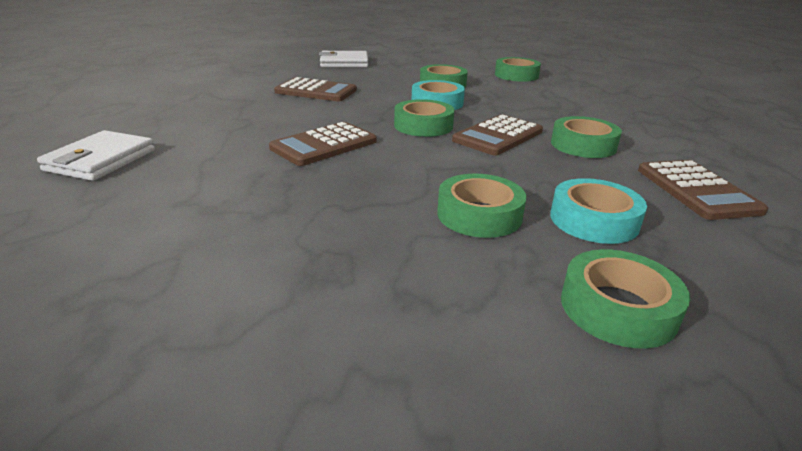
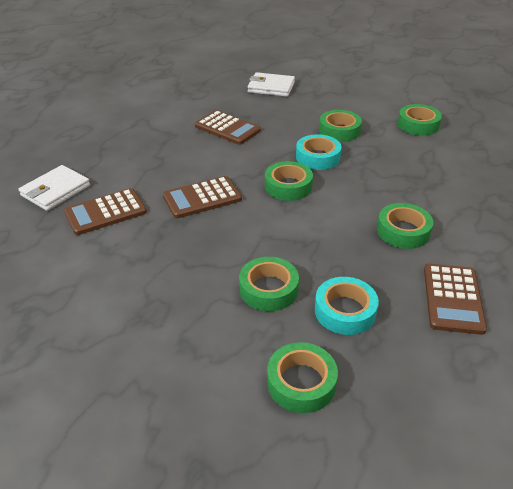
camera: 20 degrees right, 10 degrees up
brown calculator [452,114,543,156] -> brown calculator moved to [64,188,147,235]

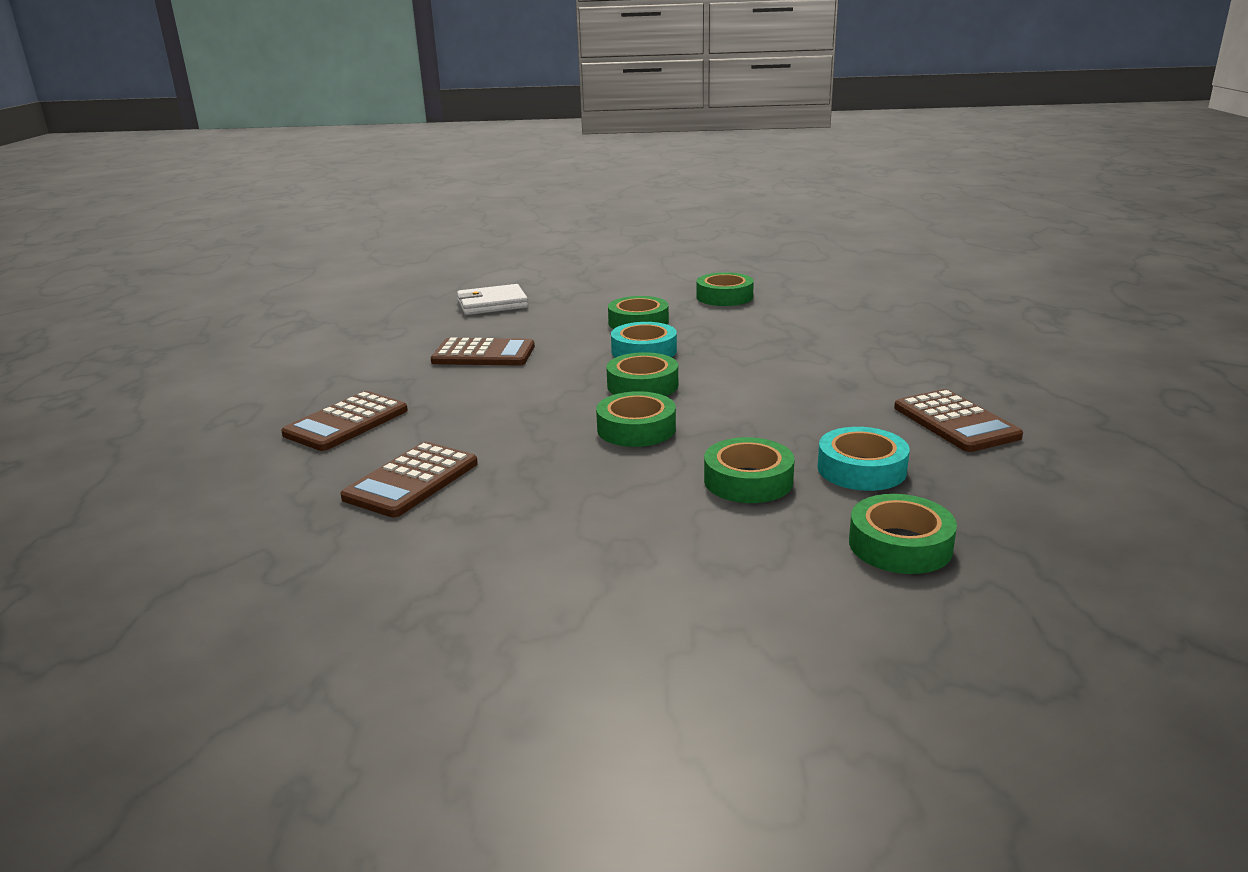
camera: 30 degrees left, 15 degrees down
white wallet [19,165,90,211] -> none
brown calculator [163,176,242,218] -> brown calculator moved to [281,391,408,451]
green tape [377,203,433,249] -> green tape moved to [596,391,676,447]

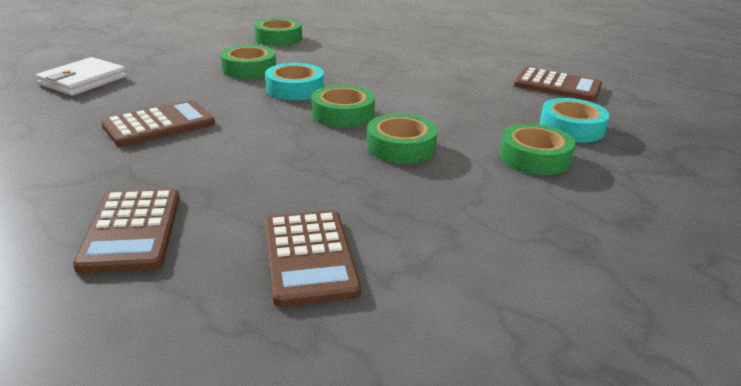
camera: 45 degrees left, 5 degrees up
green tape [849,494,957,574] -> none

